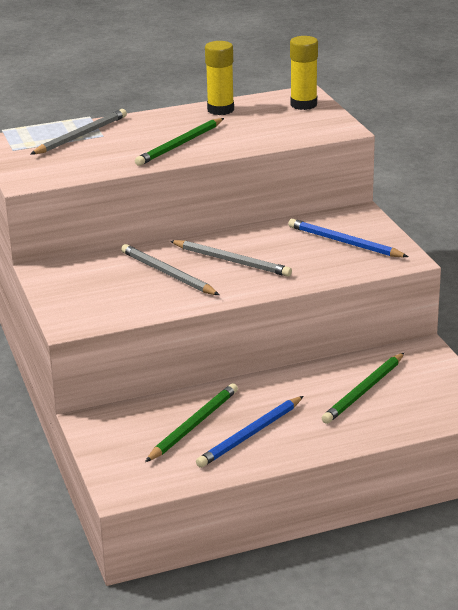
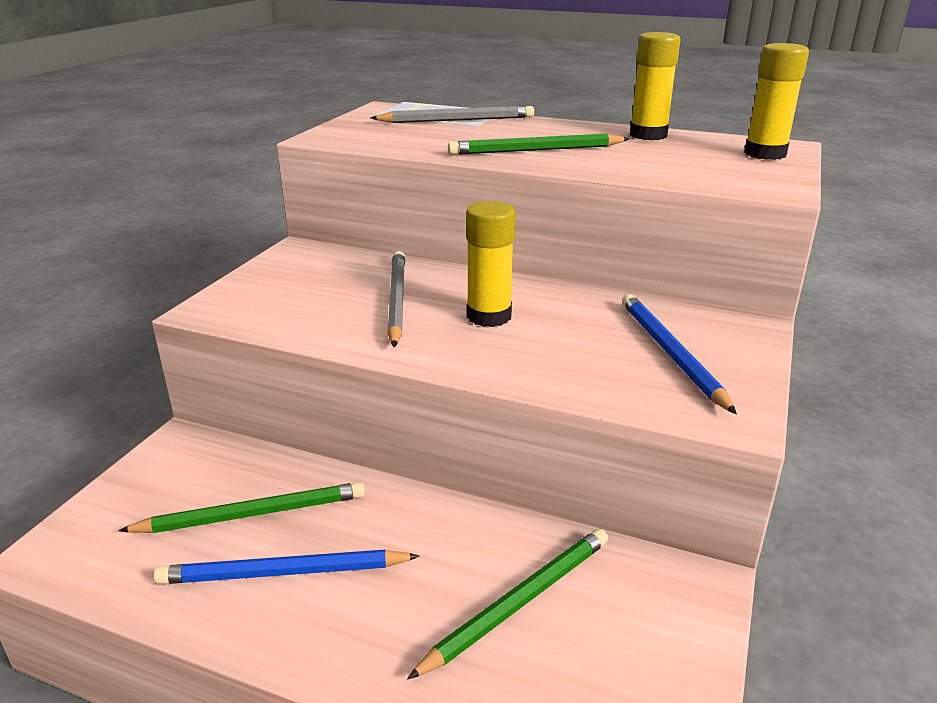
camera: 40 degrees right, 0 degrees up
grey pencil [170,240,292,277] -> yellow glue stick [466,201,516,327]
green pencil [322,353,404,424] -> green pencil turned 150 degrees clockwise [407,529,608,680]

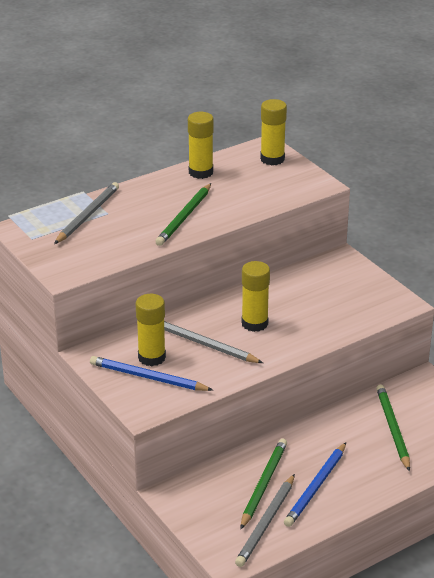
camera: 55 degrees left, 5 degrees up
blue pencil [622,294,737,414] -> blue pencil moved to [90,356,213,391]
none -> yellow glue stick [136,294,166,366]
none -> grey pencil [235,474,295,567]

